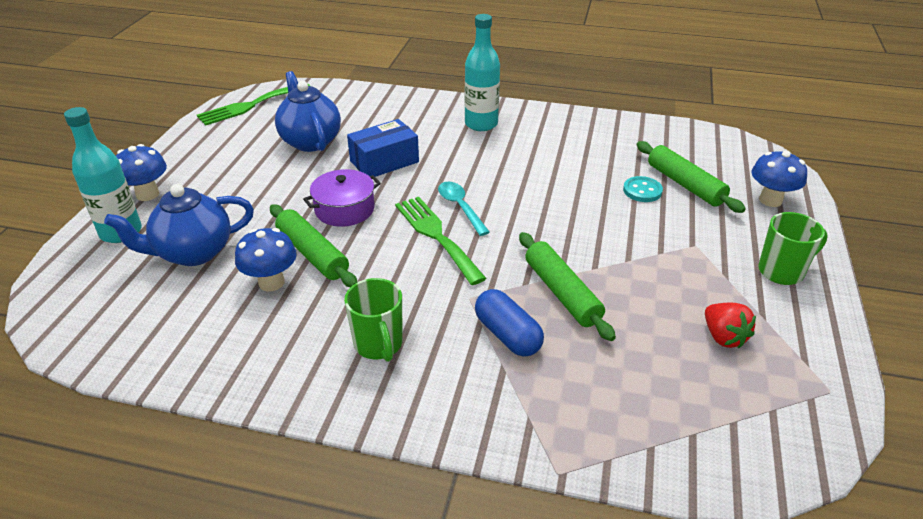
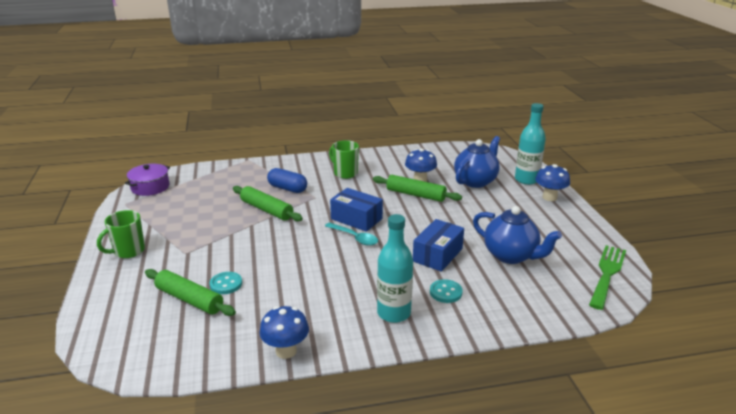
camera: 155 degrees right, 10 degrees down
purple pot [303,169,381,227] -> purple pot moved to [125,164,170,196]
green fork [395,197,487,285] -> blue box [330,188,383,232]
red strawberry [705,303,756,348] -> none
blue mushroom [751,150,807,207] -> blue mushroom moved to [259,306,309,359]
none -> turquoise button [430,279,463,303]

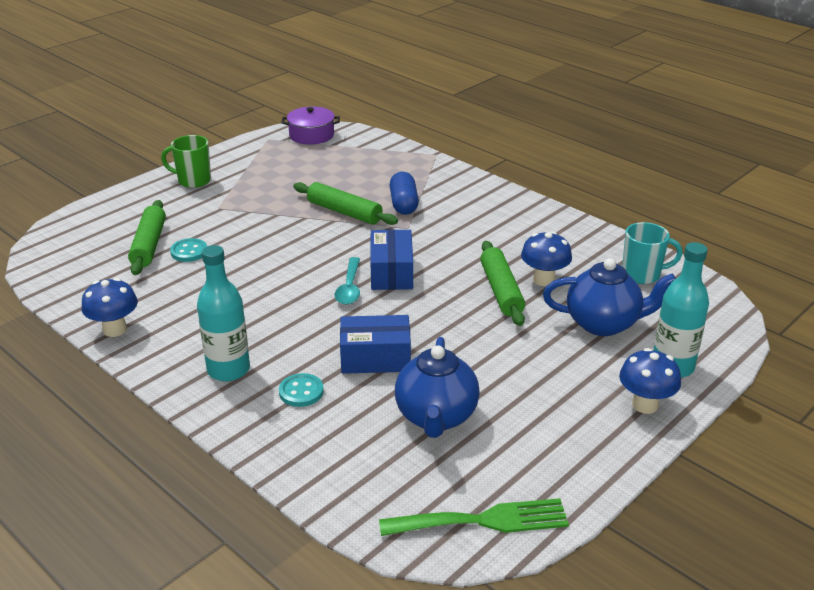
camera: 55 degrees right, 5 degrees up
green rolling pin [233,186,303,221] -> green rolling pin turned 60 degrees counterclockwise [293,182,398,225]
green mug [329,140,359,179] -> none
none -> turquoise mug [622,222,683,284]

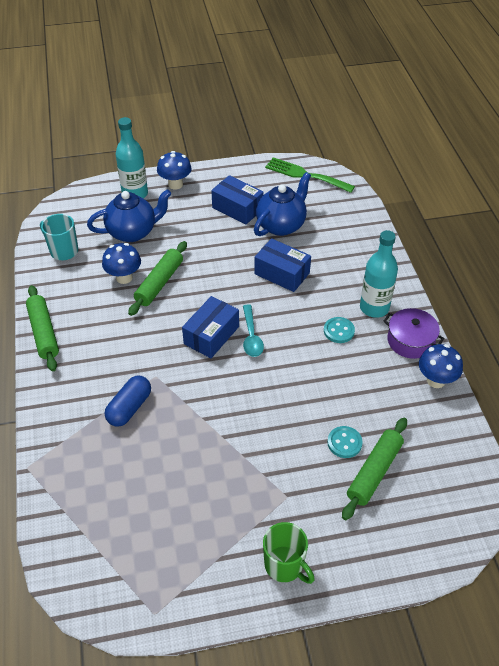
camera: 145 degrees left, 15 degrees up
turquoise button [279,373,324,407] -> turquoise button moved to [324,317,355,343]
purple pot [281,106,340,145] -> purple pot moved to [384,308,444,359]
green rolling pin [293,182,398,225] -> green rolling pin moved to [26,285,59,371]
turquoise spoon [335,257,360,305] -> turquoise spoon turned 135 degrees clockwise [243,305,264,357]
blue teapot [543,258,676,336] -> blue teapot turned 120 degrees clockwise [87,189,172,242]
none -> blue box [211,175,264,224]

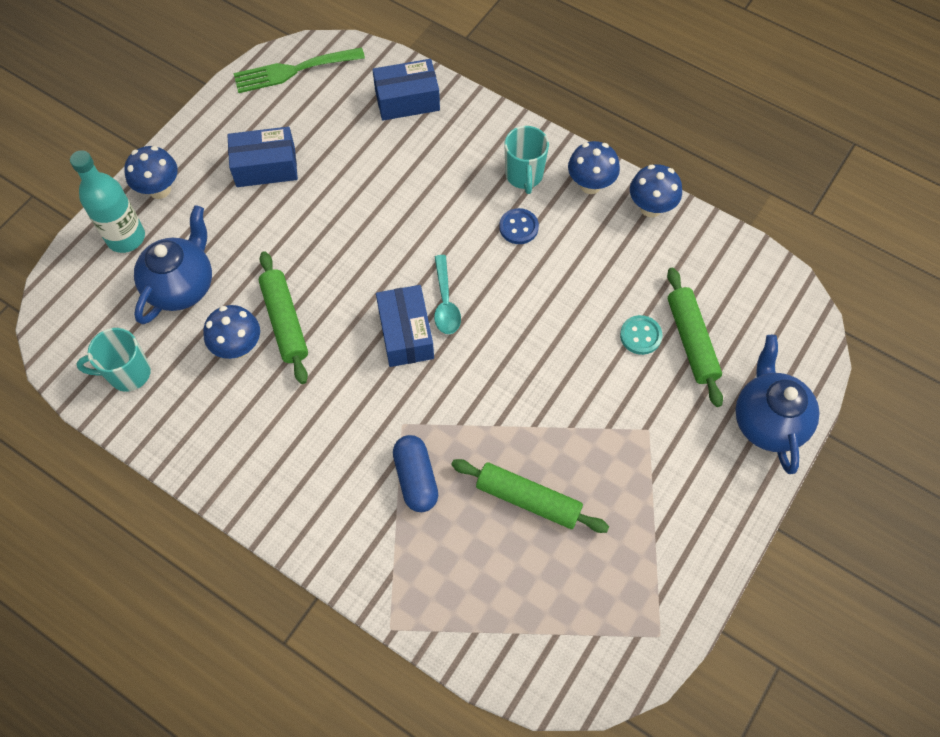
camera: 45 degrees left, 15 degrees up
green rolling pin [26,285,59,371] -> green rolling pin moved to [451,459,609,533]
turquoise spoon [243,305,264,357] -> turquoise spoon turned 45 degrees clockwise [434,255,461,334]
blue teapot [254,172,311,236] -> blue teapot moved to [735,335,820,474]
blue box [255,238,311,292] -> blue box moved to [373,59,440,121]
green mug [263,522,315,584] -> none
turquoise button [324,317,355,343] -> blue button [499,208,539,244]
turquoise bottle [360,230,398,318] -> turquoise mug [505,126,549,194]
purple pot [384,308,444,359] -> blue mushroom [568,141,620,194]

